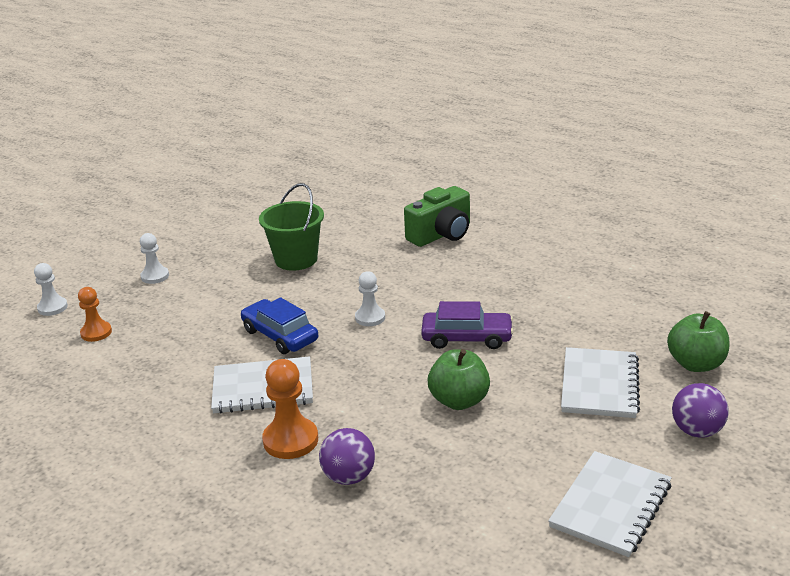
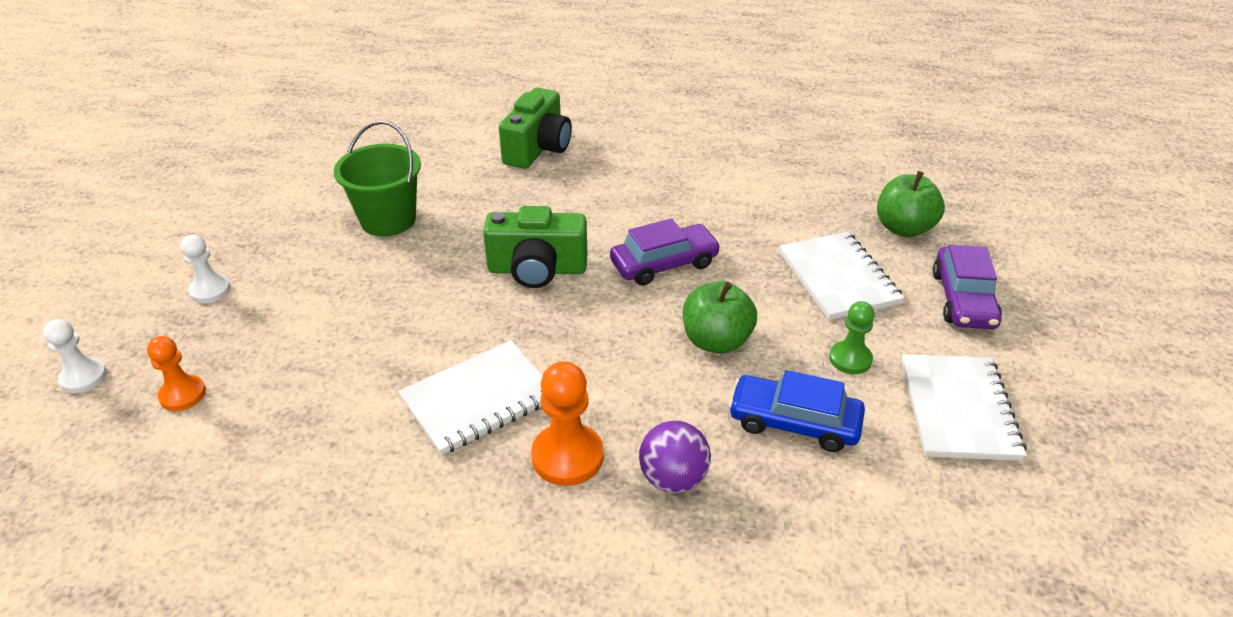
camera: 30 degrees left, 10 degrees up
blue car [241,297,318,354] -> blue car moved to [728,370,865,452]
white pawn [355,271,385,326] -> green camera [483,206,587,288]
purple ball [672,383,729,438] -> purple car [933,245,1002,329]
none -> green pawn [829,301,875,374]

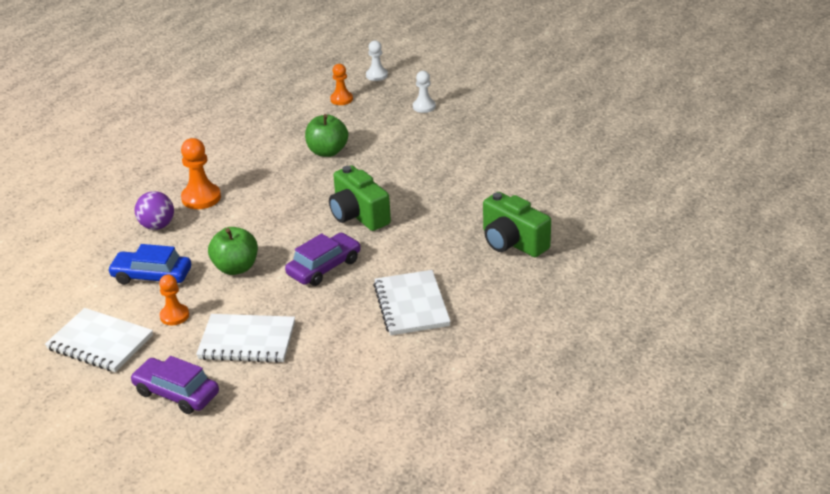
camera: 115 degrees right, 5 degrees down
green bucket [334,120,421,236] -> none
white notebook [398,340,543,455] -> white notebook moved to [373,270,451,335]
green camera [483,206,587,288] -> green camera turned 60 degrees counterclockwise [329,165,391,231]
purple car [610,218,721,286] -> purple car turned 135 degrees counterclockwise [285,233,361,286]
blue car [728,370,865,452] -> blue car turned 120 degrees counterclockwise [107,244,191,285]
green pawn [829,301,875,374] -> orange pawn [159,275,189,325]
green apple [877,171,945,237] -> green apple moved to [305,114,348,157]

